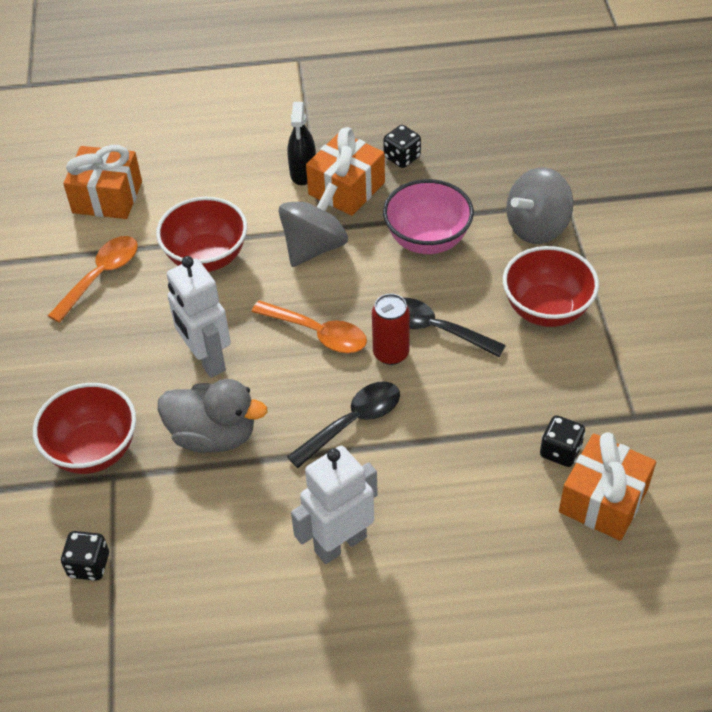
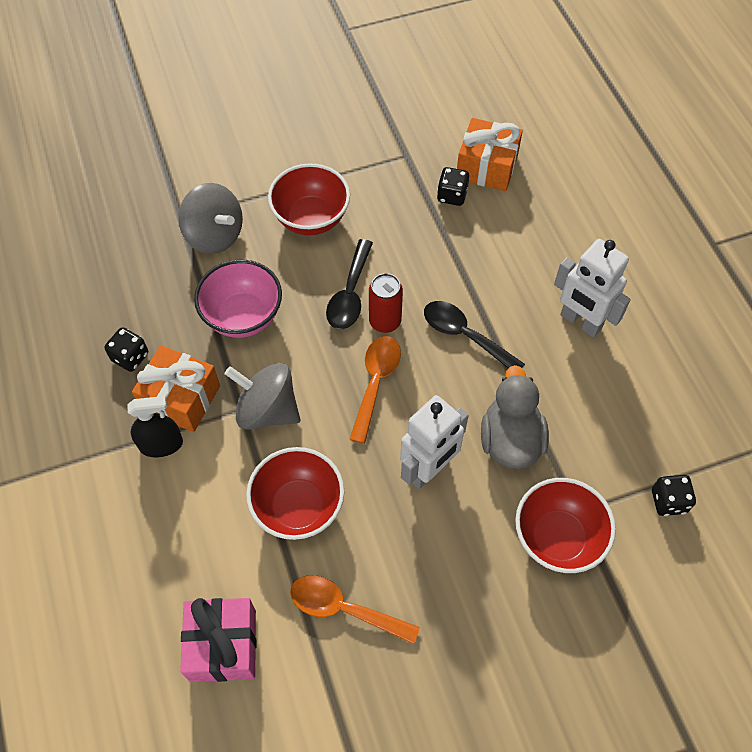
camera: 105 degrees left, 10 degrees up
orange gift [63,145,142,219] -> pink gift [180,598,256,682]

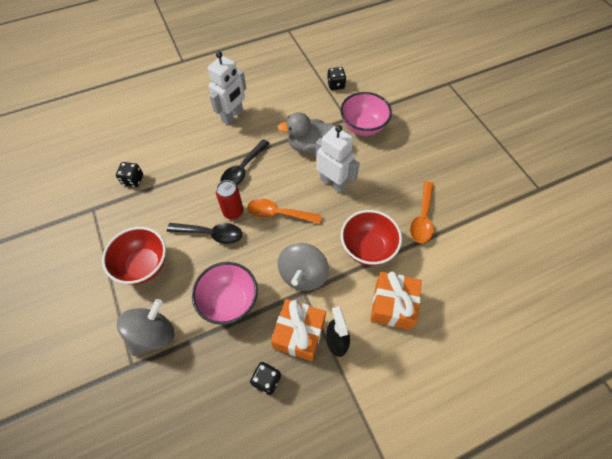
camera: 95 degrees left, 0 degrees up
pink gift [180,598,256,682] -> none
orange gift [457,118,523,191] -> orange gift moved to [370,271,422,330]
red bowl [515,478,616,573] -> pink bowl [340,92,392,136]

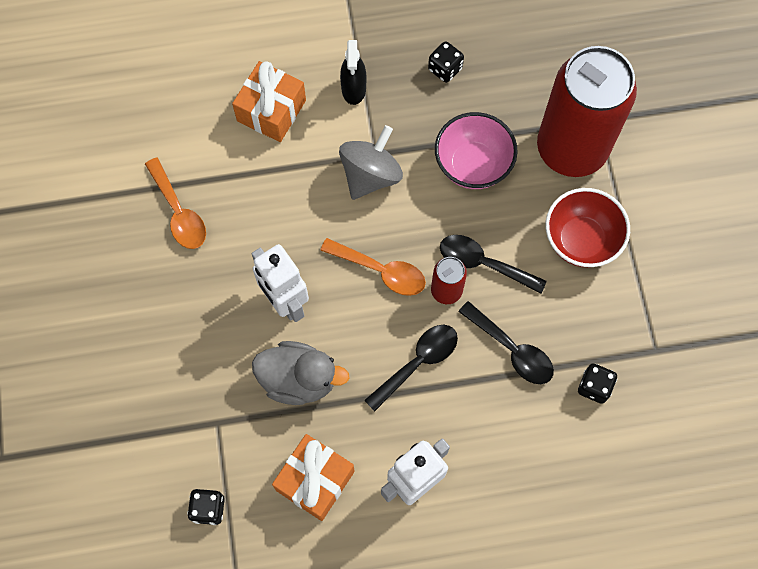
camera: 165 degrees left, 10 degrees up
grey spinning top [117,299,174,356] -> red can [537,46,637,177]
orange gift [271,299,326,361] -> orange gift moved to [272,434,355,521]
pink bowl [340,92,392,136] -> none
red bowl [341,210,402,266] -> none
orange spoon [410,181,434,243] -> orange spoon turned 120 degrees clockwise [145,158,206,249]
none -> black spoon [458,301,554,384]

